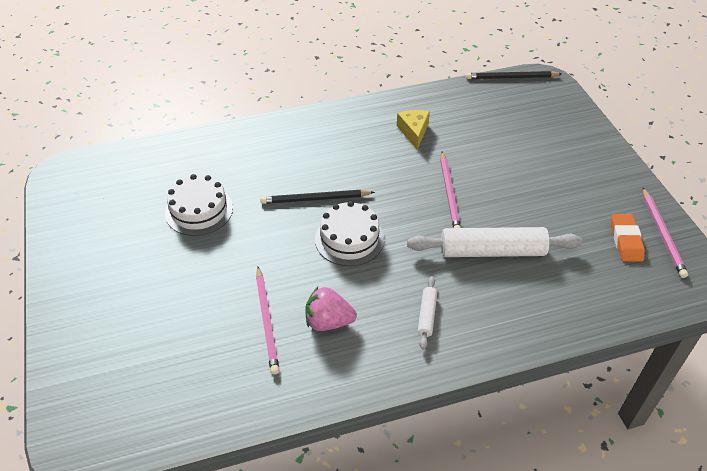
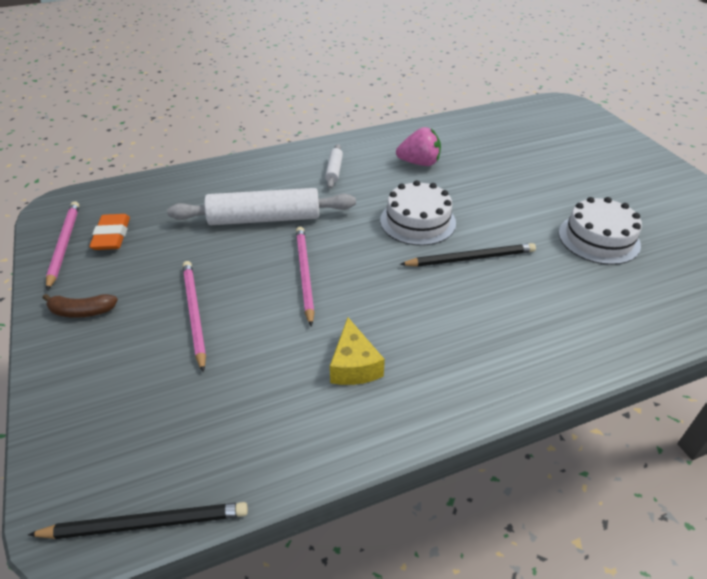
camera: 175 degrees right, 5 degrees down
pink pencil [256,267,279,375] -> pink pencil moved to [182,261,206,372]
none -> brown banana [43,294,118,318]

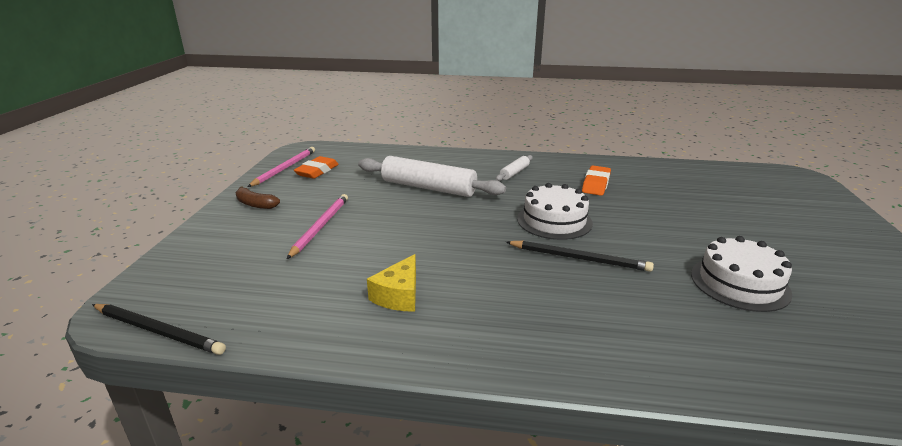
camera: 30 degrees right, 15 degrees down
pink pencil [296,227,315,327] -> none
pink strawberry [396,127,441,166] -> orange eraser [582,166,611,196]

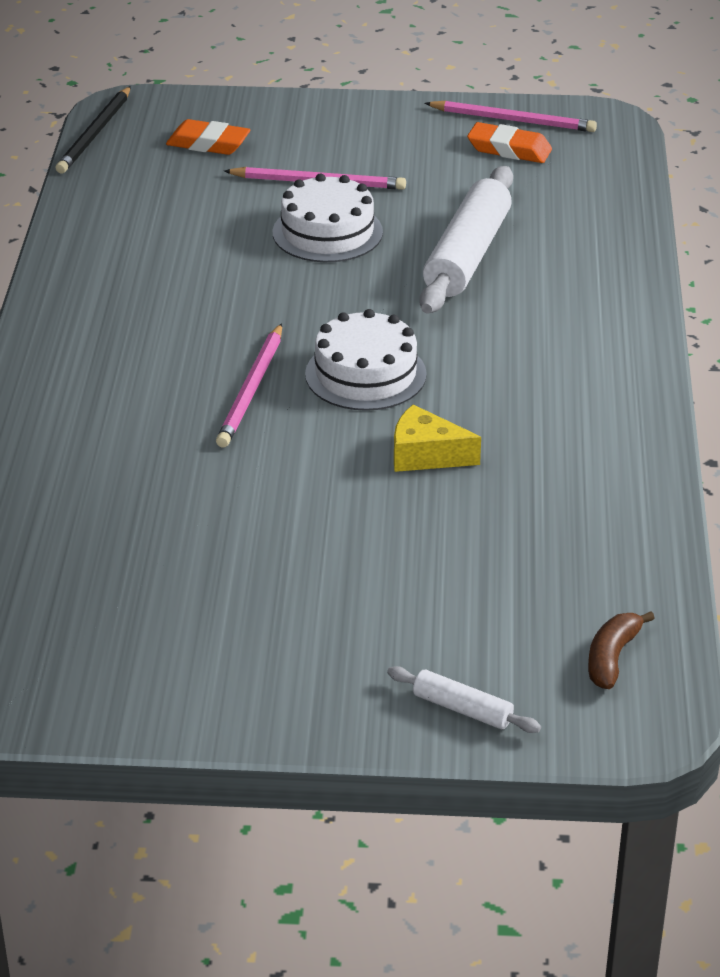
camera: 85 degrees right, 10 degrees up
brown banana [236,186,280,209] -> brown banana moved to [588,611,655,689]
yellow cheese [367,254,416,312] -> yellow cheese moved to [394,405,481,472]
white rolling pin [496,155,533,181] -> white rolling pin moved to [387,666,541,733]
black pencil [506,240,654,272] -> pink pencil [216,323,282,448]
orange eraser [582,166,611,196] -> orange eraser moved to [166,119,250,155]
white cake [691,236,792,312] -> white cake moved to [273,174,383,262]

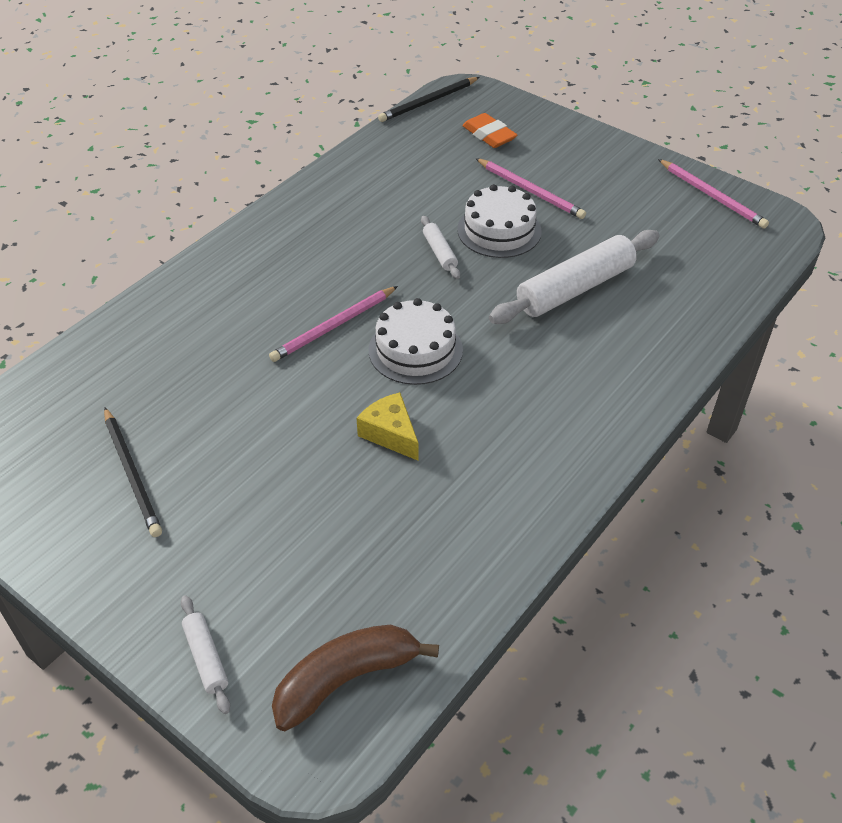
camera: 35 degrees right, 10 degrees up
orange eraser [467,122,552,163] -> none
brown banana [588,611,655,689] -> brown banana [272,625,439,731], size x1.71
none -> black pencil [104,407,162,537]
none -> white rolling pin [421,216,460,279]

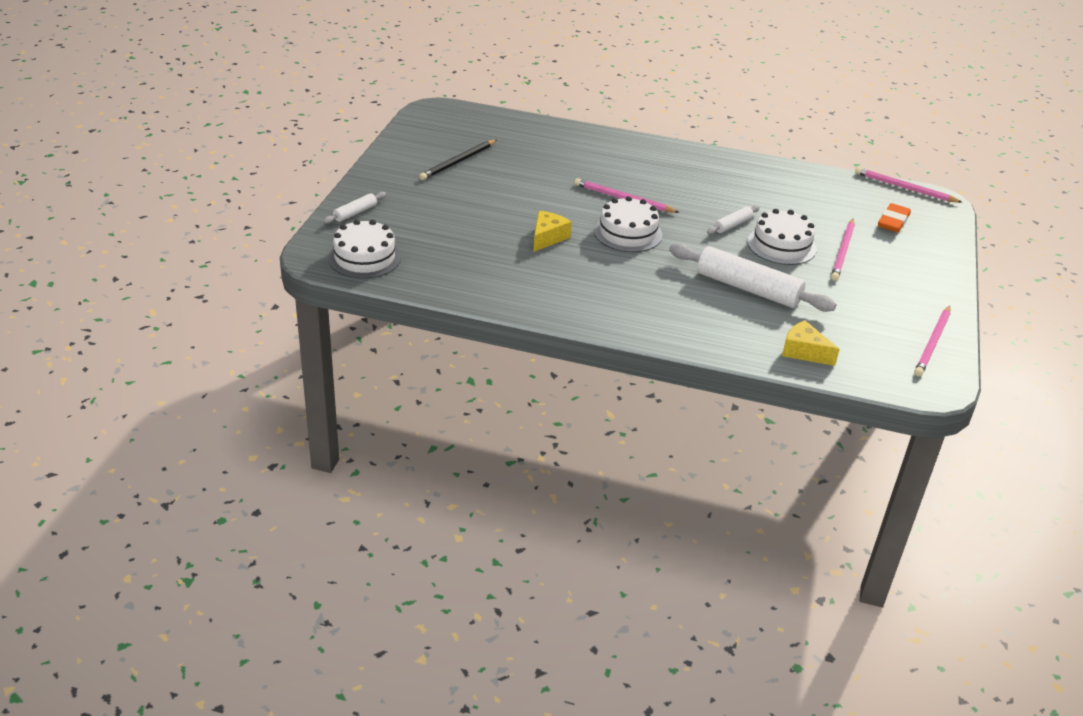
camera: 65 degrees right, 10 degrees down
brown banana [272,625,439,731] -> white cake [328,220,401,279]
black pencil [378,77,480,122] -> pink pencil [855,167,963,203]
none -> yellow cheese [782,320,840,366]

